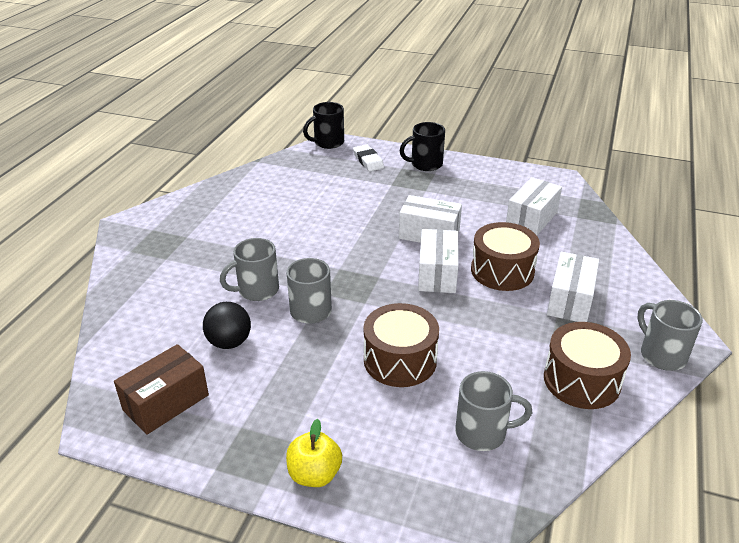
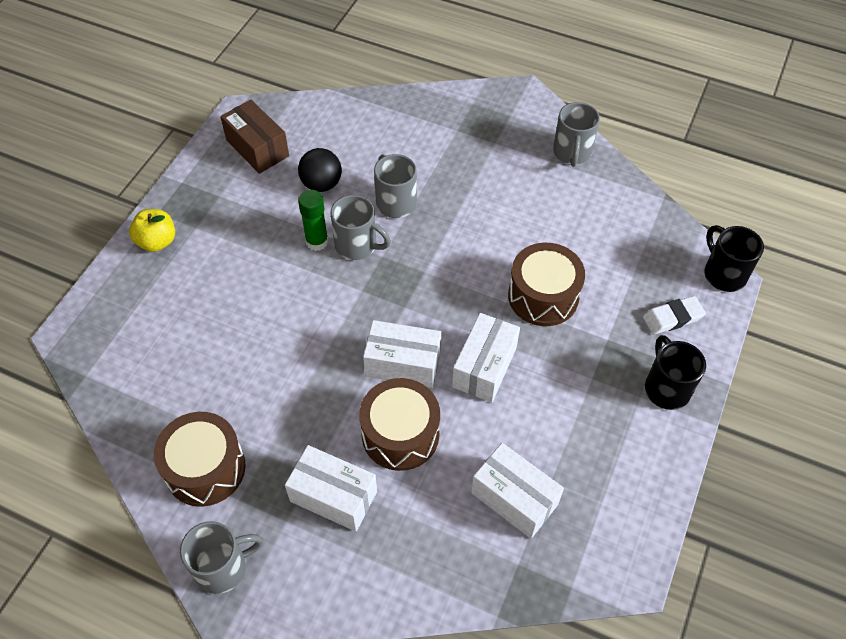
camera: 95 degrees right, 20 degrees up
brown drum [363,303,439,387] -> brown drum moved to [508,243,585,326]
grey mug [455,371,532,451] -> grey mug moved to [553,102,600,167]
none -> green glue stick [298,190,328,251]

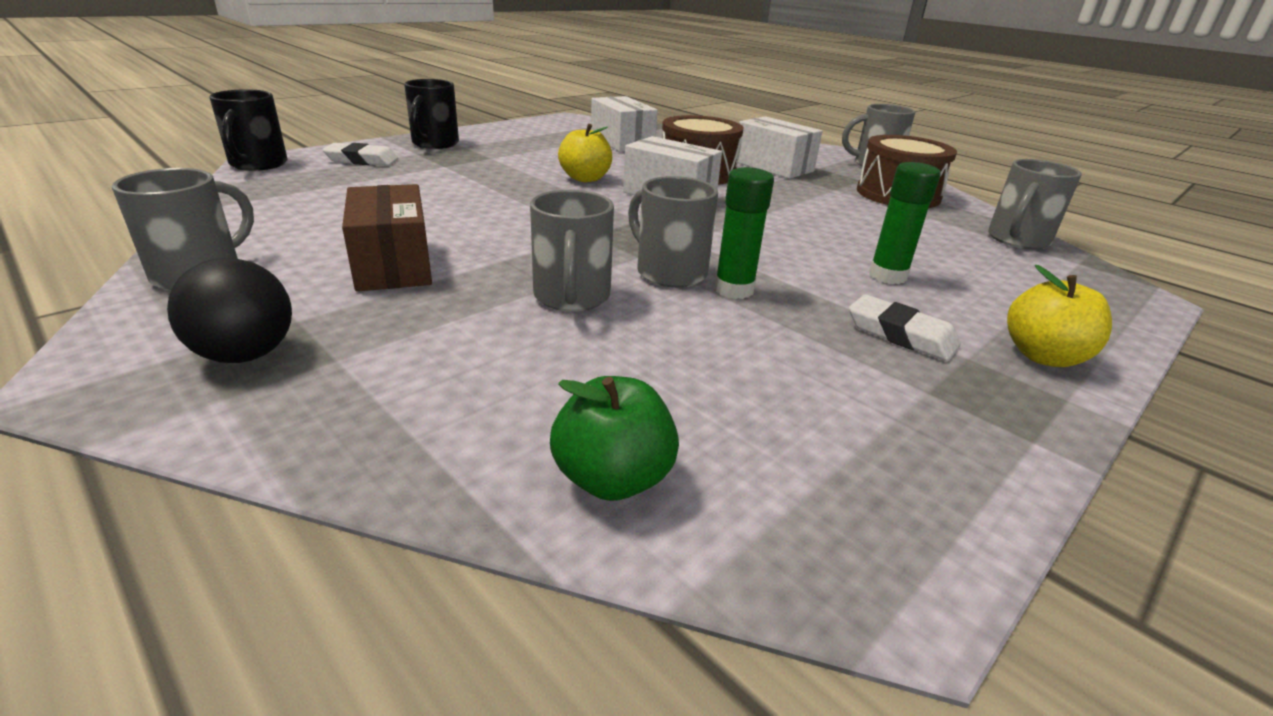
camera: 160 degrees left, 25 degrees down
brown box [220,100,289,174] -> brown box moved to [342,184,432,292]
black ball [298,148,342,192] -> black ball moved to [167,258,292,363]
white box [452,313,520,402] -> yellow apple [558,124,612,182]
brown drum [508,243,585,326] -> none
none -> green apple [550,376,679,501]
none -> white eraser [849,294,961,361]
none -> green glue stick [869,162,941,284]
none -> grey mug [988,159,1082,250]

